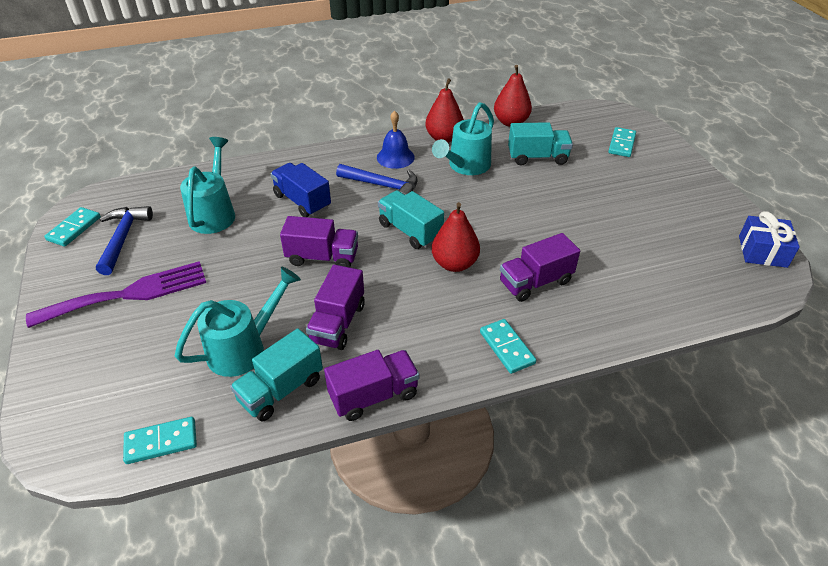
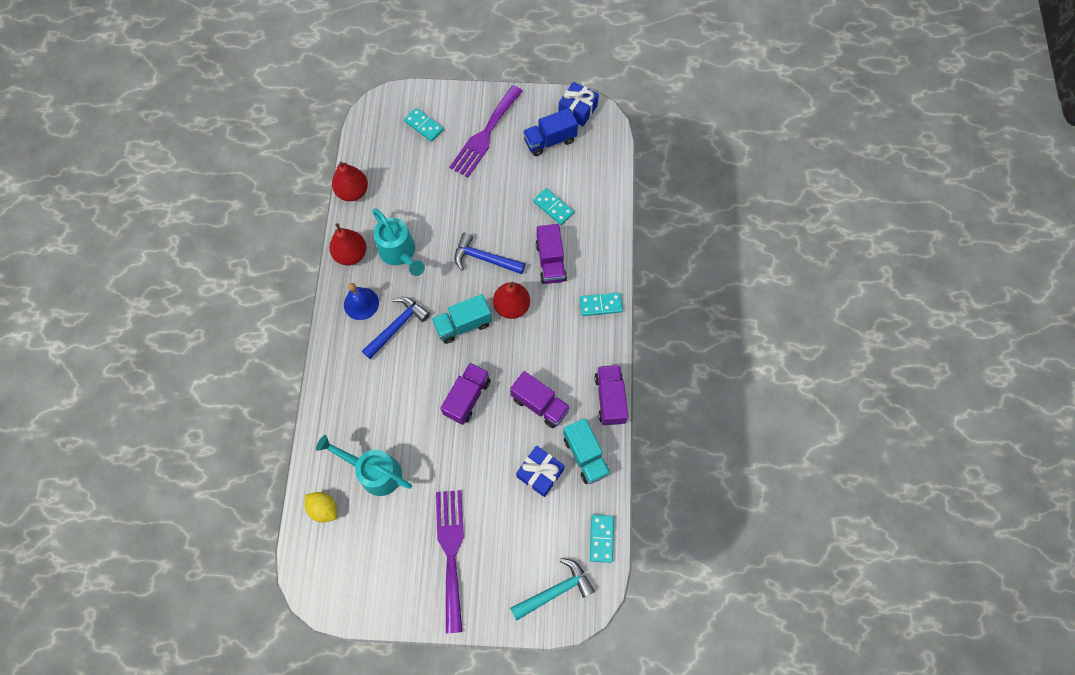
camera: 70 degrees left, 25 degrees up
turquoise domino [44,207,101,247] -> turquoise domino moved to [533,188,574,225]
blue hammer [96,206,153,275] -> blue hammer moved to [455,232,525,274]
turquoise watering can [175,267,301,377] -> blue gift [516,446,565,497]
blue truck [270,163,331,217] -> blue truck moved to [523,108,578,156]
turquoise truck [508,122,573,165] -> none
none -> yellow lemon [305,492,337,522]
none -> purple fork [449,85,523,177]
none -> turquoise hammer [510,558,595,621]

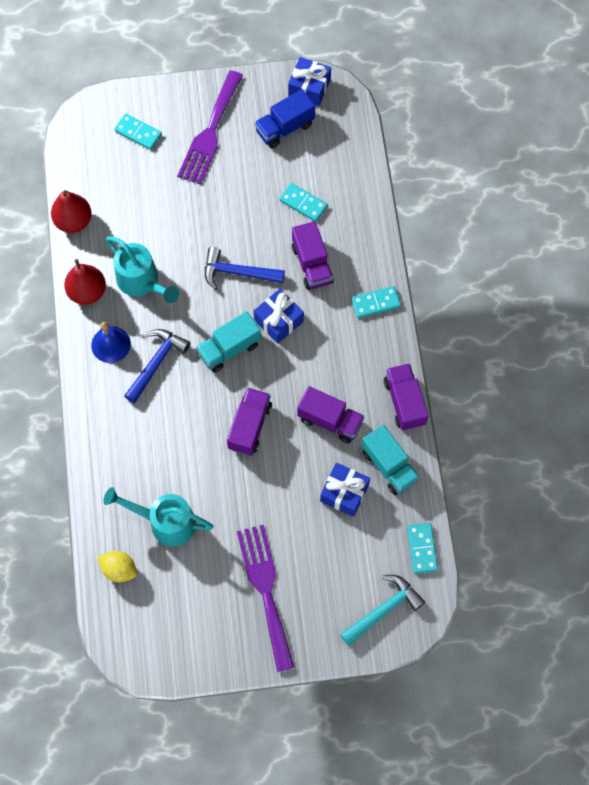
camera: 10 degrees left, 0 degrees up
red pear [493,282,530,319] -> blue gift [254,289,304,344]

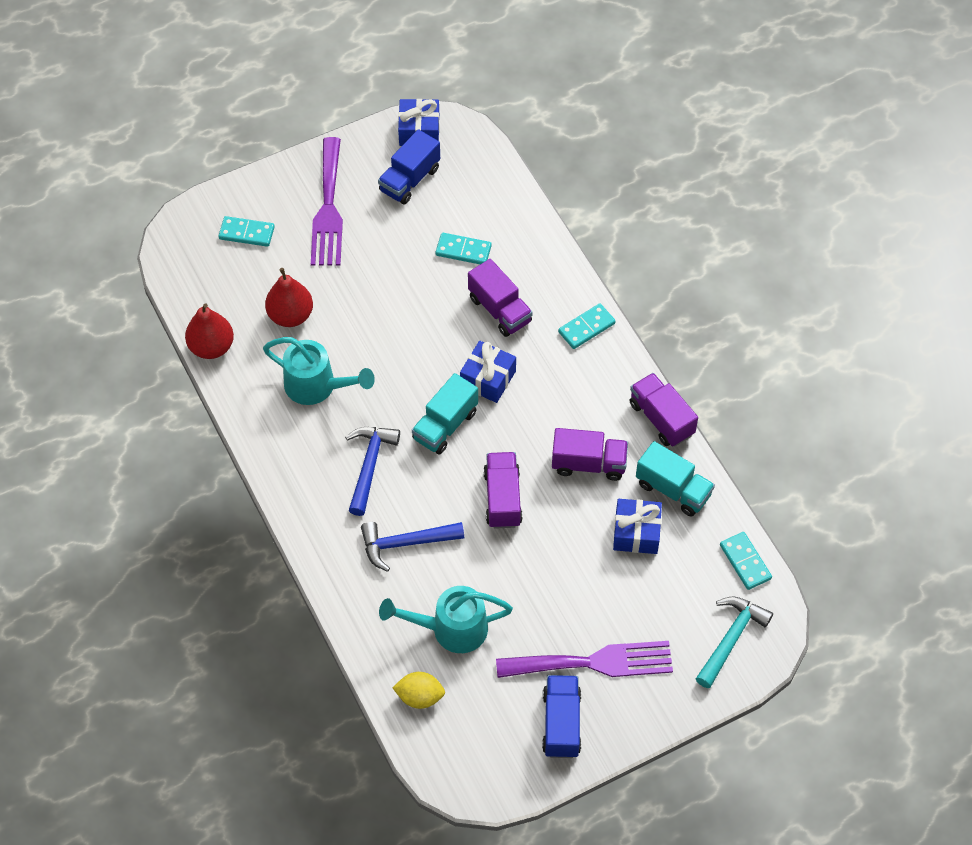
camera: 20 degrees left, 10 degrees down
red pear [64,259,106,305] -> red pear moved to [265,268,313,327]
blue bell [91,322,131,363] -> none
blue hammer [205,247,285,290] -> blue hammer moved to [361,522,464,572]
purple fork [237,525,294,672] -> purple fork turned 120 degrees clockwise [496,641,673,678]
none -> blue truck [542,675,581,758]

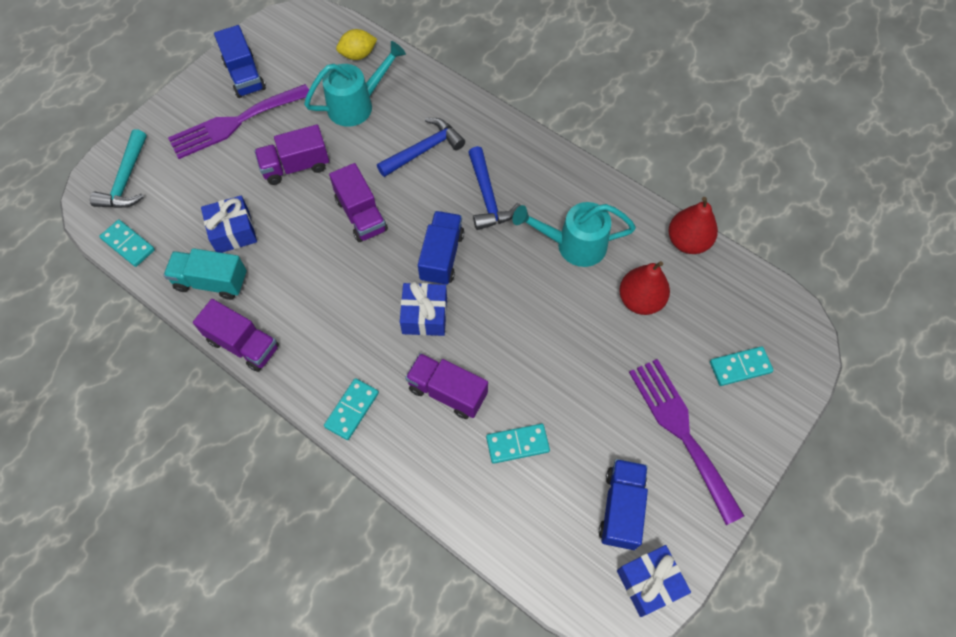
camera: 155 degrees right, 5 degrees up
turquoise truck [412,373,478,454] -> blue truck [418,211,464,285]
purple truck [552,428,628,481] -> purple truck moved to [254,125,329,185]

